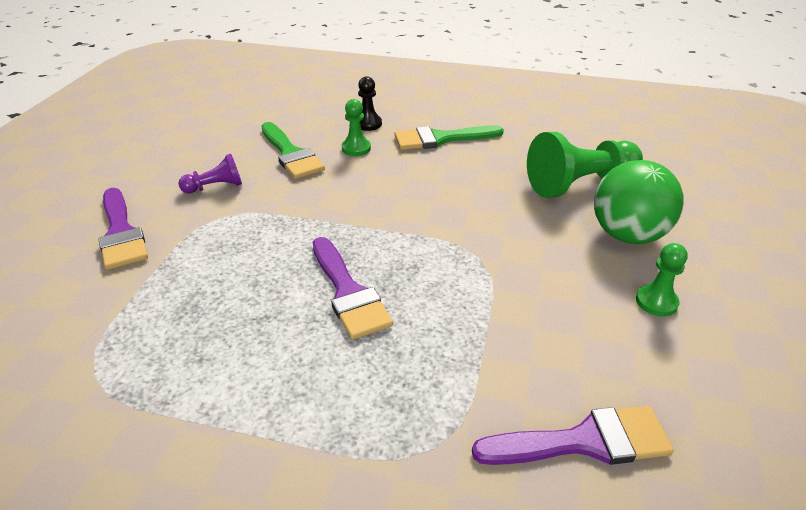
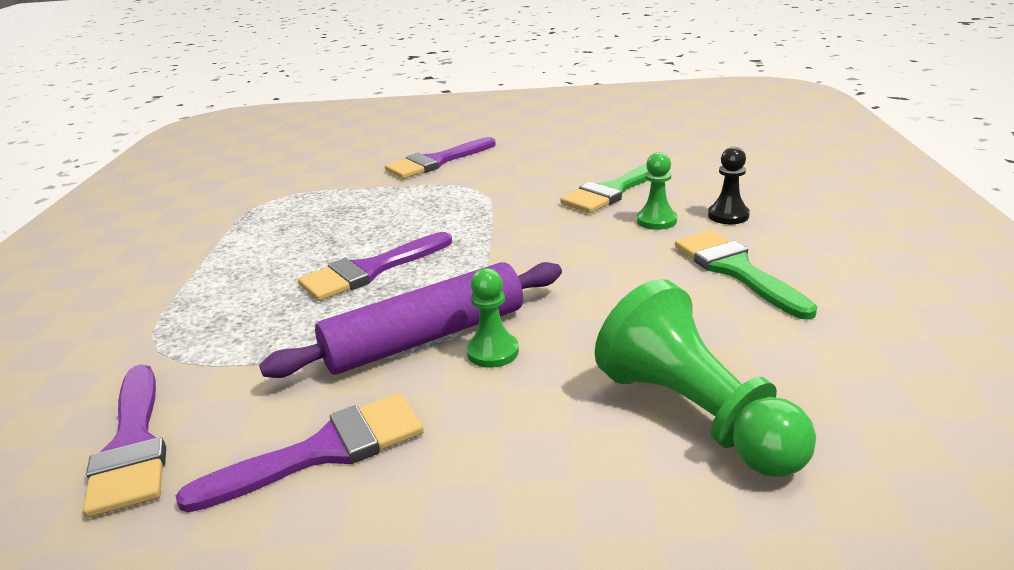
camera: 80 degrees right, 10 degrees down
purple pawn [178,154,242,193] -> none
green ball [594,160,684,244] -> none
green pawn [636,243,688,317] -> green pawn moved to [466,268,519,368]
none -> purple brush [176,393,424,512]
none -> purple rolling pin [259,262,562,378]

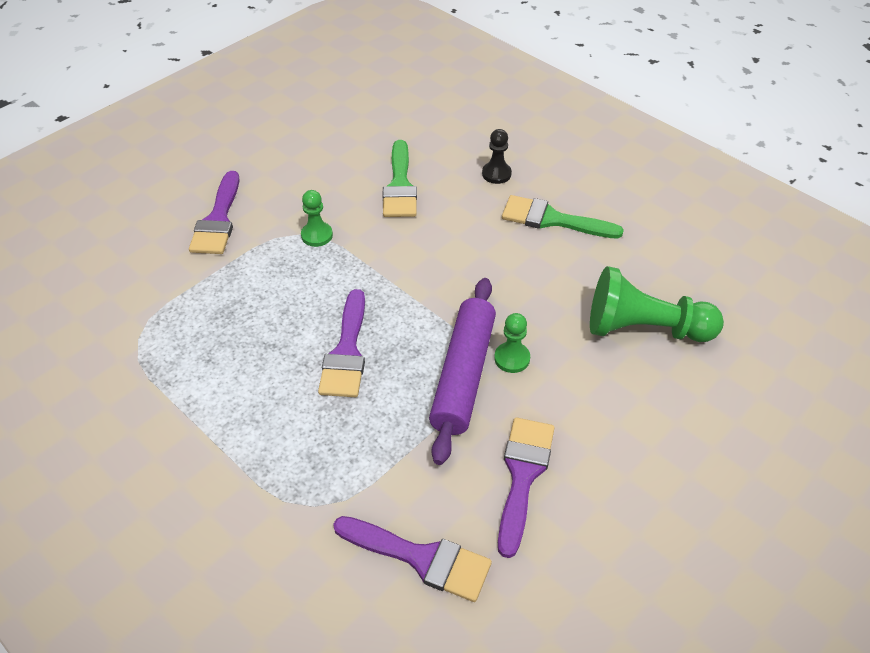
camera: 50 degrees left, 20 degrees up
green pawn [637,152,677,230] -> green pawn moved to [301,190,333,247]

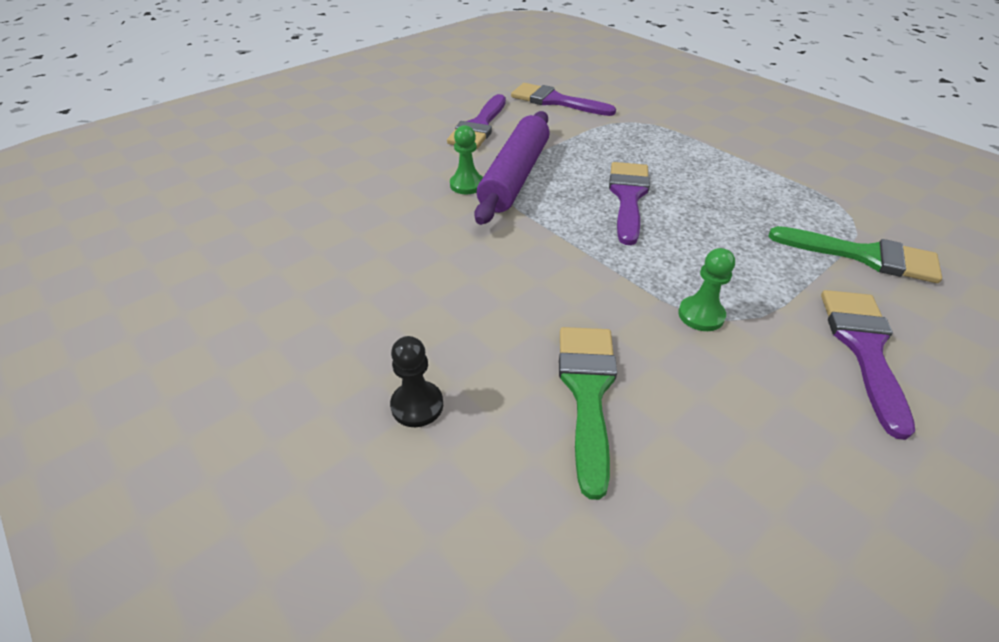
camera: 175 degrees left, 5 degrees down
green brush [502,195,624,239] -> green brush moved to [769,226,942,283]
green pawn [590,266,724,342] -> none

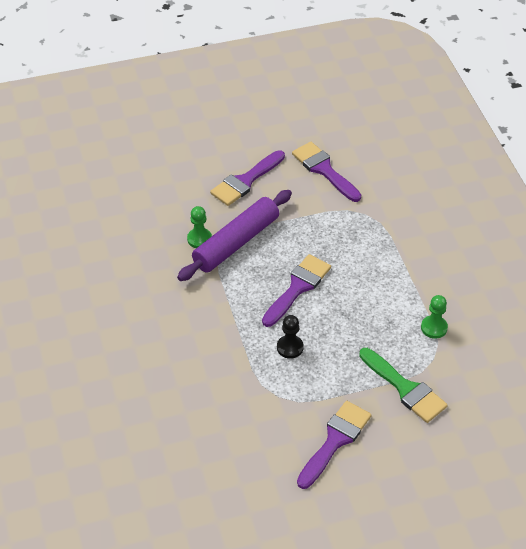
camera: 25 degrees right, 5 degrees up
black pawn [390,336,443,427] -> black pawn moved to [277,315,304,359]
green brush [559,327,617,500] -> none
green pawn [678,248,735,331] -> green pawn moved to [421,295,448,339]

